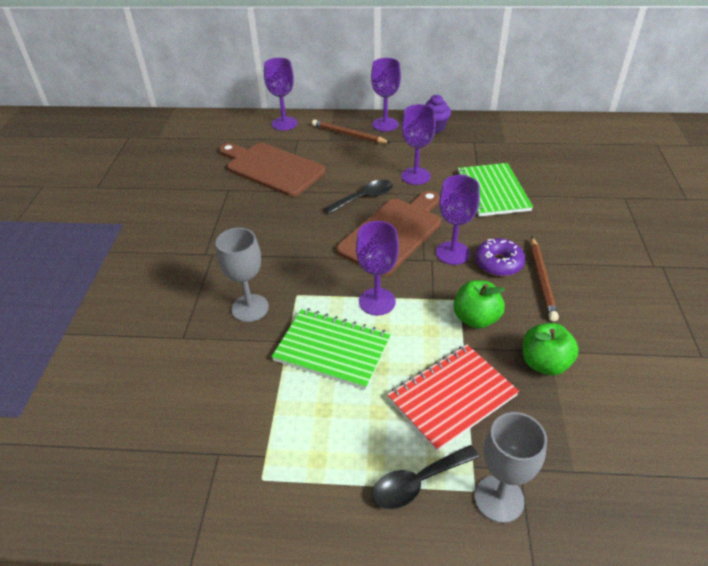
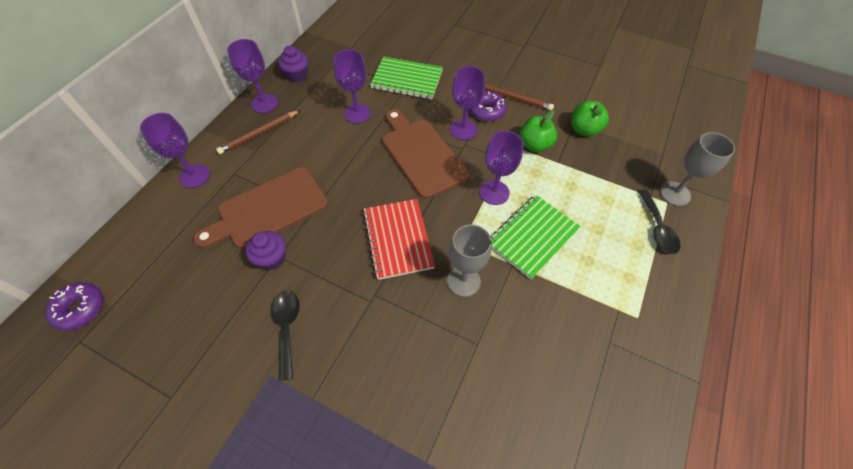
camera: 70 degrees left, 15 degrees up
black spoon [324,180,393,214] -> black spoon moved to [272,290,300,381]
red notebook [387,345,519,452] -> red notebook moved to [363,199,435,280]
none -> purple donut [45,282,103,331]
none -> purple cupcake [245,231,286,270]

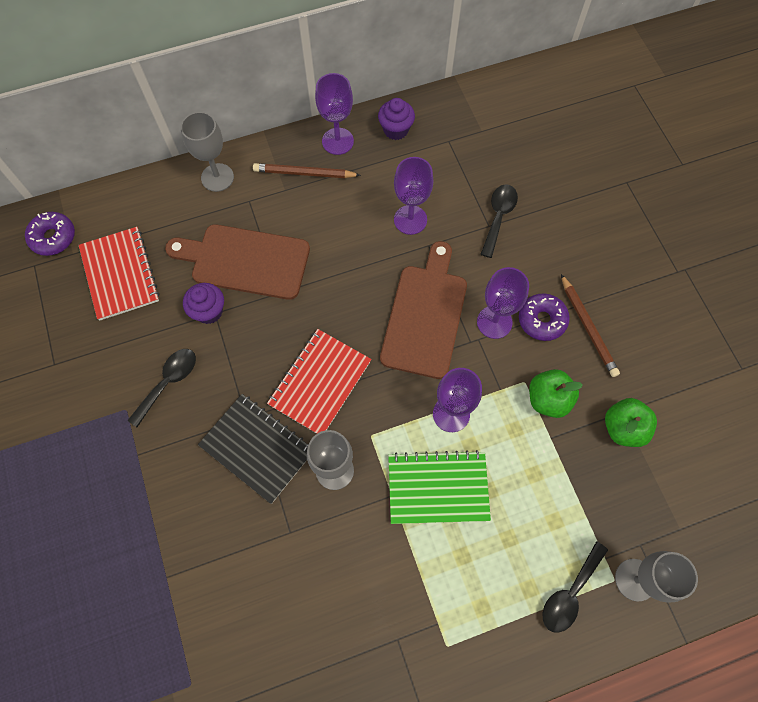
camera: 45 degrees right, 10 degrees up
purple goblet [140,113,210,188] -> grey goblet [181,112,234,192]
green notebook [370,56,443,99] -> black spoon [480,184,518,258]
none -> red notebook [79,227,159,320]
none -> black notebook [198,394,308,504]

